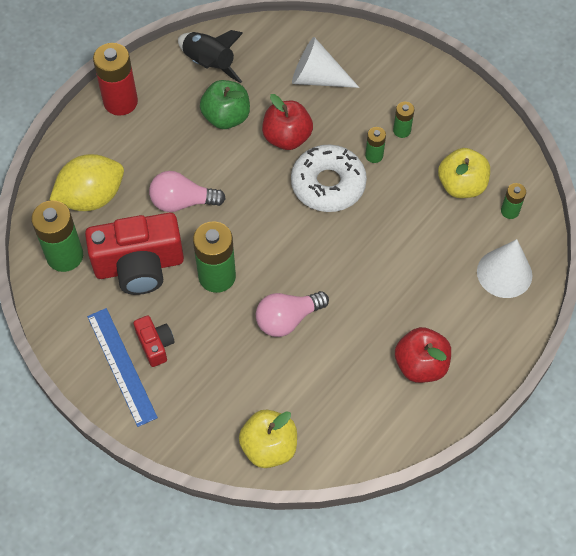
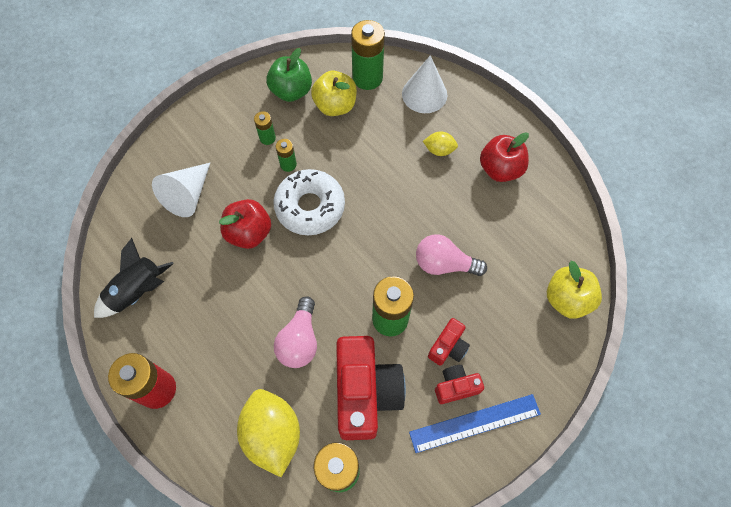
camera: 80 degrees left, 5 degrees up
green apple [200,80,250,129] -> green apple moved to [266,48,312,102]
pink light bulb [256,291,329,337] -> pink light bulb turned 120 degrees clockwise [416,234,487,276]
green battery [501,183,526,219] -> green battery [351,20,385,90], size x1.96
none -> yellow lemon [423,131,458,156]
none -> red camera [428,318,470,366]

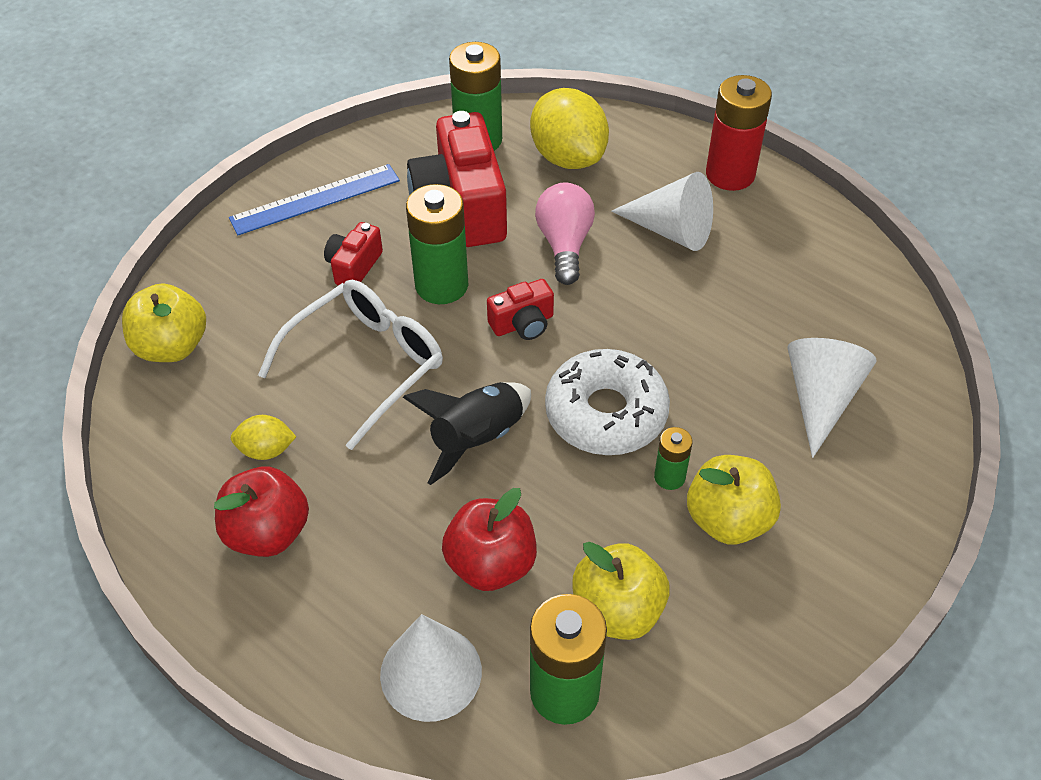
camera: 170 degrees right, 15 degrees down
black rocket [94,238,174,318] -> black rocket moved to [403,382,531,485]
red apple [219,199,271,249] -> red apple moved to [442,488,537,591]
green battery [254,111,276,145] -> yellow apple [687,455,781,544]
green apple [266,48,312,102] -> none
pink light bulb [416,234,487,276] -> white glasses [258,280,443,450]
yellow lemon [423,131,458,156] -> yellow lemon moved to [231,415,297,460]
red camera [435,365,484,404] -> red camera moved to [487,279,554,340]
none -> white cone [611,172,713,251]

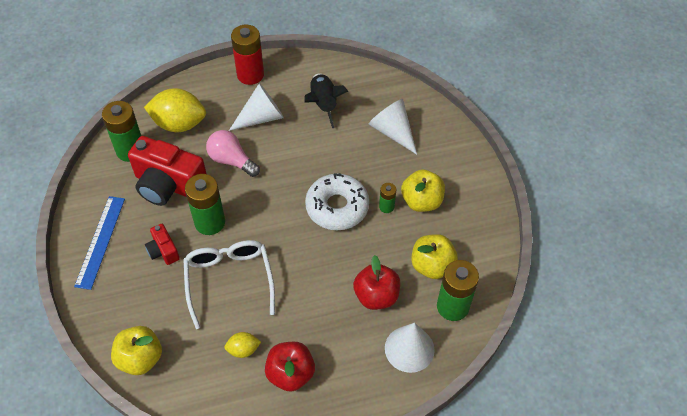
camera: 55 degrees left, 5 degrees up
yellow lemon [231,415,297,460] -> yellow lemon turned 45 degrees clockwise [224,332,261,358]
black rocket [403,382,531,485] -> black rocket moved to [304,73,348,128]
red camera [487,279,554,340] -> none

